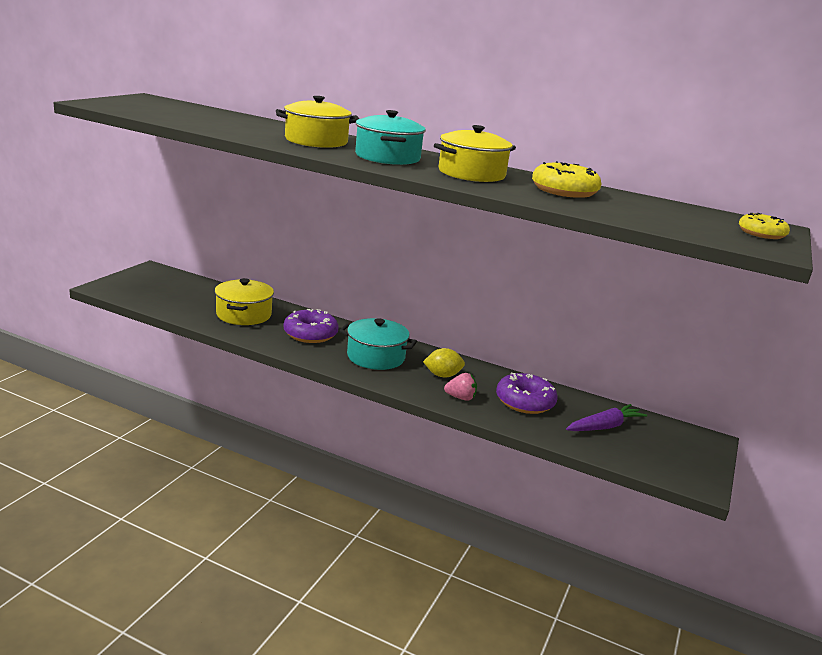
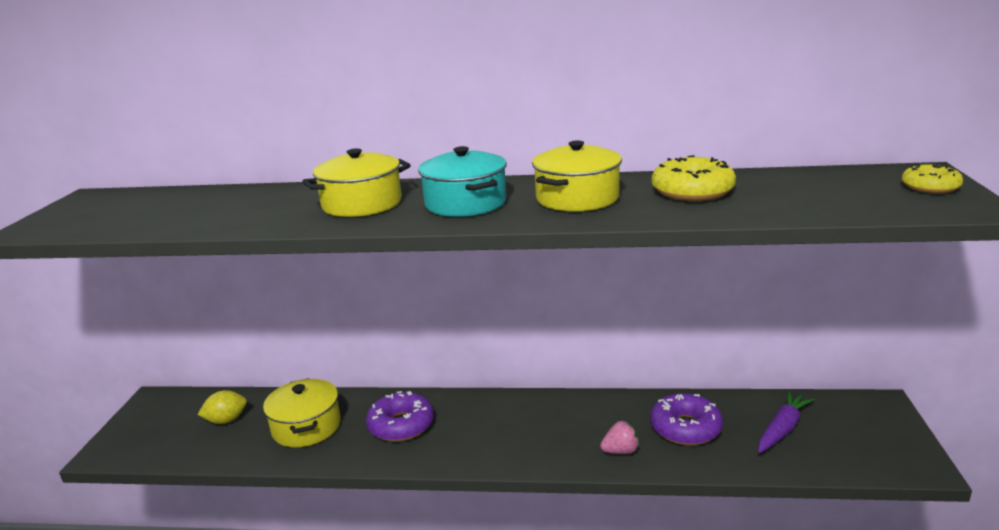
camera: 15 degrees left, 0 degrees up
turquoise pot [339,318,417,370] -> none
yellow lemon [423,348,465,378] -> yellow lemon moved to [197,390,247,424]

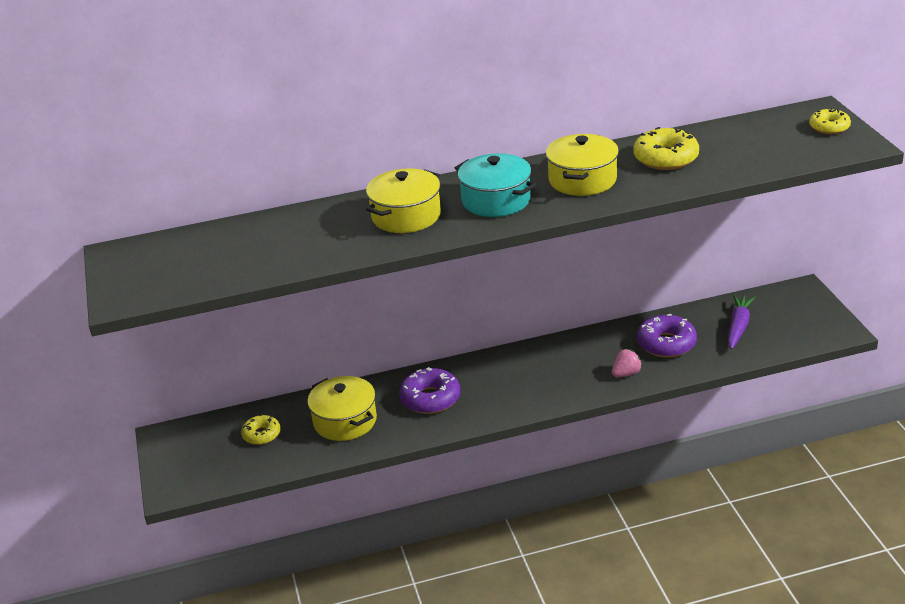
camera: 20 degrees left, 10 degrees up
yellow lemon [197,390,247,424] -> yellow donut [241,414,281,445]

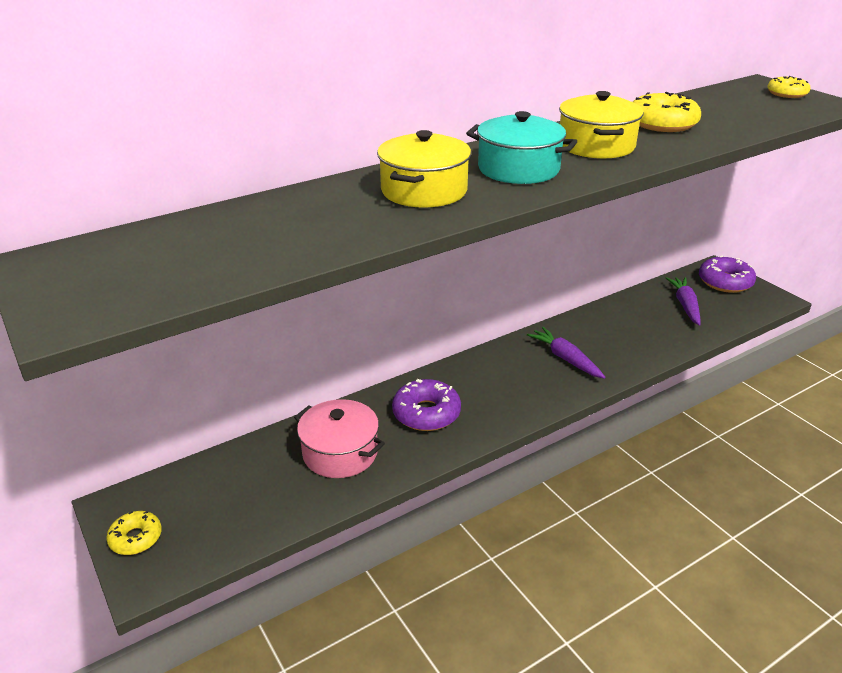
camera: 20 degrees left, 0 degrees up
yellow donut [241,414,281,445] -> yellow donut moved to [106,511,162,555]
yellow pot [307,376,377,441] -> pink pot [294,399,385,478]
pink strawberry [612,349,643,377] -> none
purple donut [637,314,697,357] -> purple donut moved to [699,255,756,293]
none -> purple carrot [527,327,606,379]

